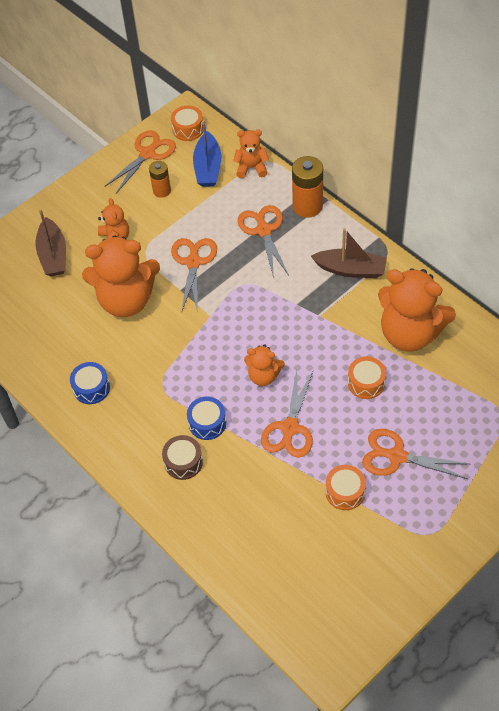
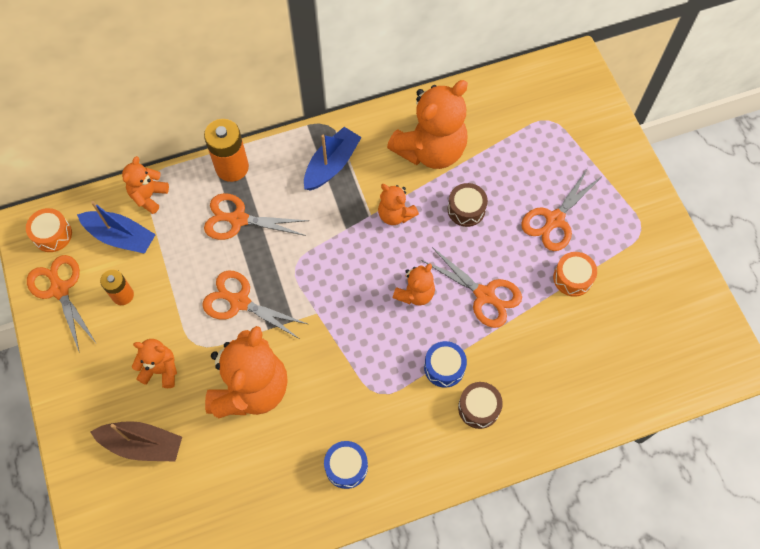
camera: 70 degrees left, 10 degrees up
brown boat [311,228,387,278] -> blue boat [304,127,362,191]
orange drum [348,356,386,399] -> brown drum [448,183,488,227]
none -> orange teddy bear [378,184,419,225]

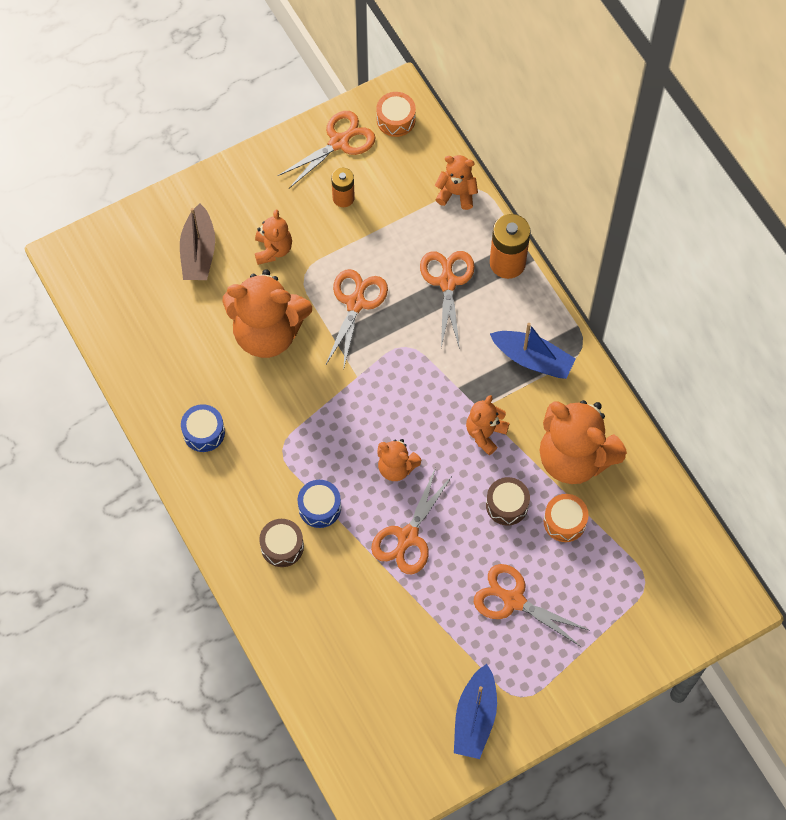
camera: 80 degrees right, 0 degrees up
blue boat [77,201,156,254] -> blue boat moved to [454,664,497,759]
orange drum [553,252,597,297] -> orange drum moved to [543,494,589,542]

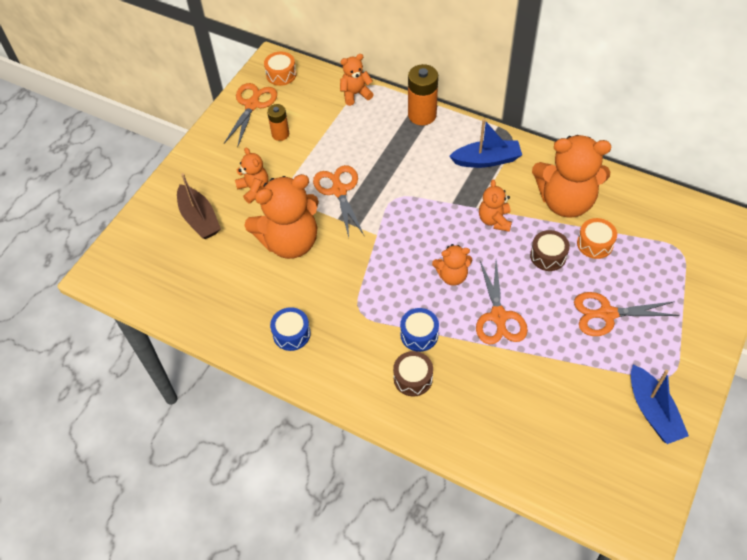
camera: 30 degrees left, 10 degrees down
orange scissors [420,251,475,349] -> none

